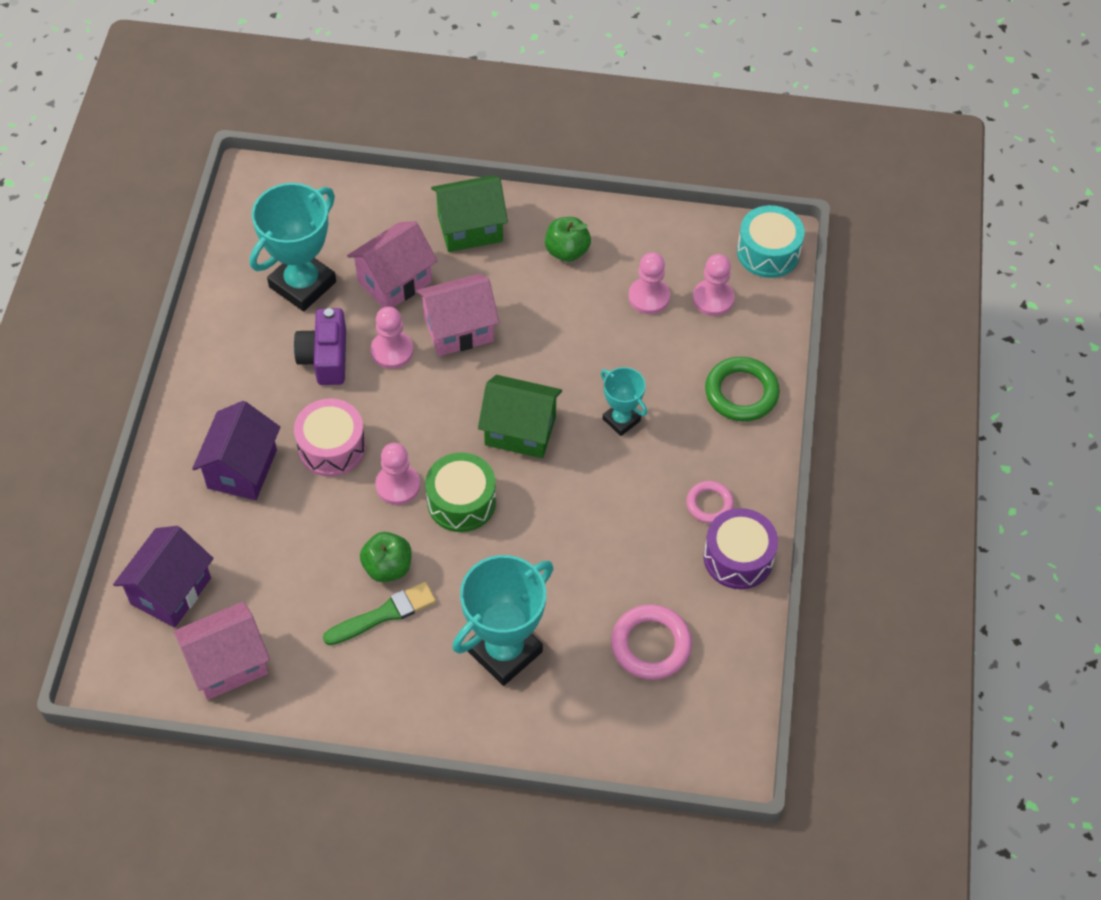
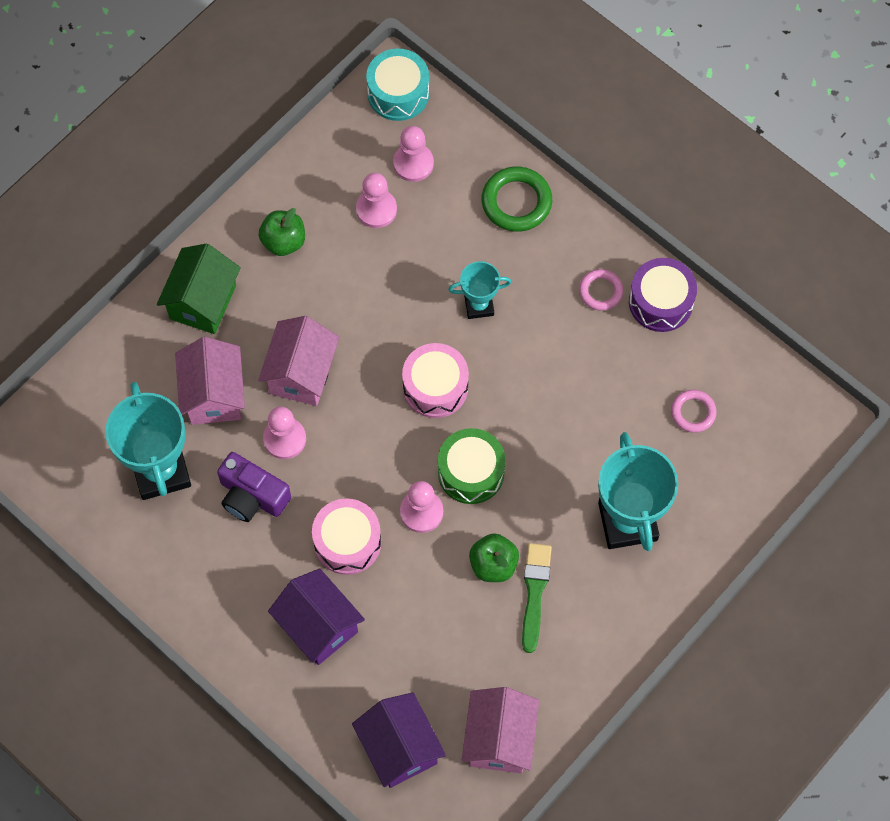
camera: 55 degrees left, 10 degrees up
green house [478,375,562,458] -> pink drum [402,343,469,418]
pink ring [611,604,692,680] -> pink ring [671,390,717,433], size x0.62

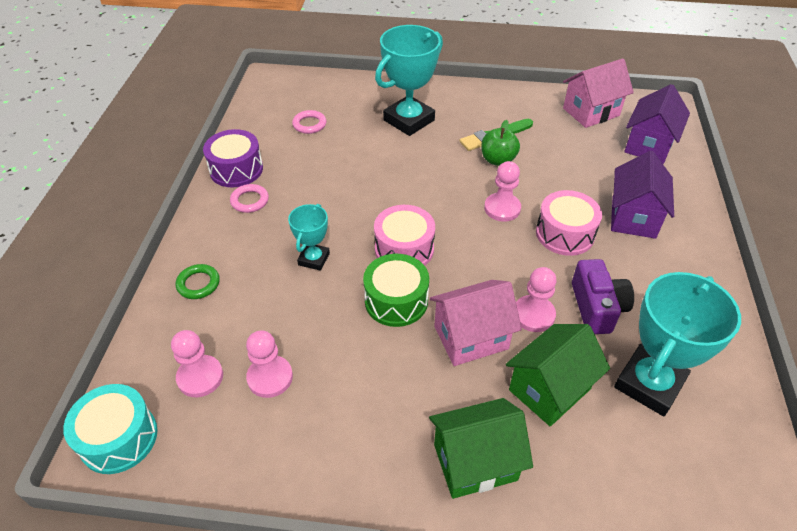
camera: 125 degrees left, 20 degrees down
pink house [175,337,245,425] -> green house [506,324,610,426]
green apple [259,208,305,256] -> none
green drum [438,428,505,504] -> green drum moved to [363,254,429,327]
turquoise trophy [448,261,512,319] -> turquoise trophy turned 60 degrees clockwise [288,204,330,271]
green ring [482,167,552,232] -> green ring [176,264,220,299], size x0.62

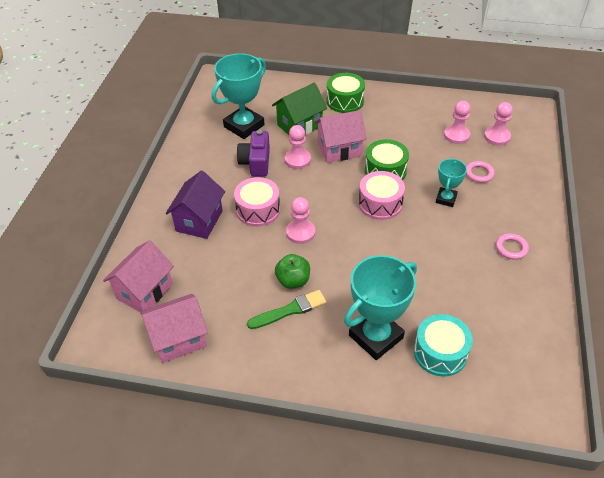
camera: 175 degrees left, 0 degrees up
turquoise drum [63,384,157,474] -> turquoise drum moved to [414,314,473,377]
green ring [176,264,220,299] -> none
purple drum [203,129,263,187] -> none
pink ring [292,110,326,134] -> pink ring moved to [466,161,495,183]
green house [429,398,533,499] -> green drum [327,73,365,113]
purple house [624,84,690,164] -> pink house [103,240,174,313]

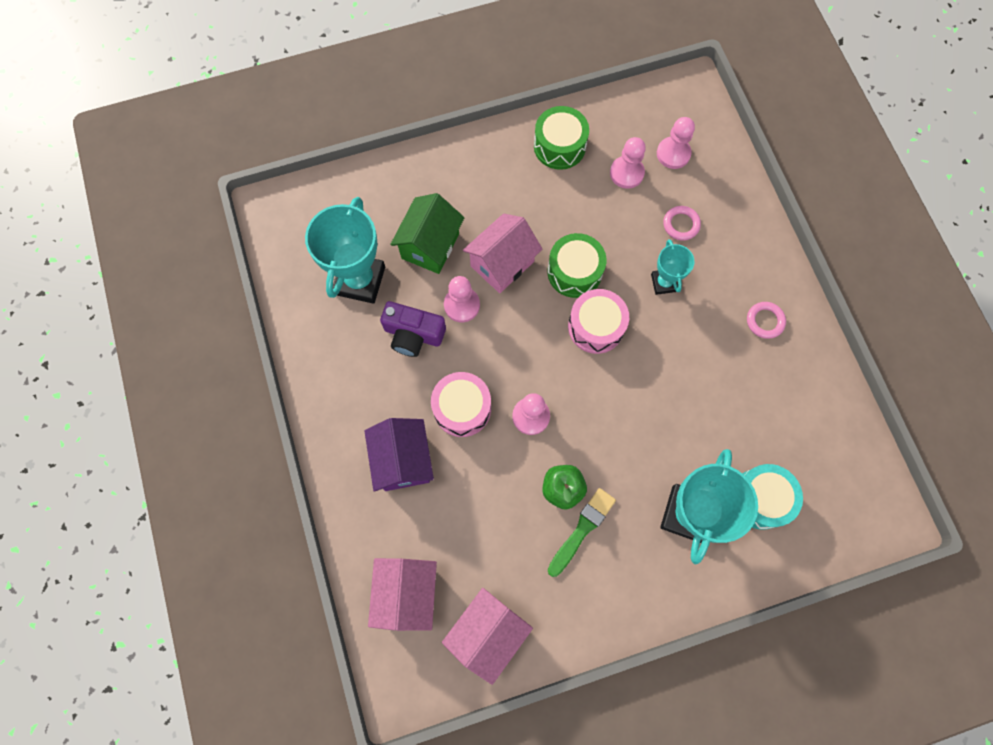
camera: 30 degrees left, 25 degrees up
purple camera [237,130,270,176] -> purple camera turned 45 degrees counterclockwise [380,301,446,357]
green drum [327,73,365,113] -> green drum moved to [534,106,589,170]

